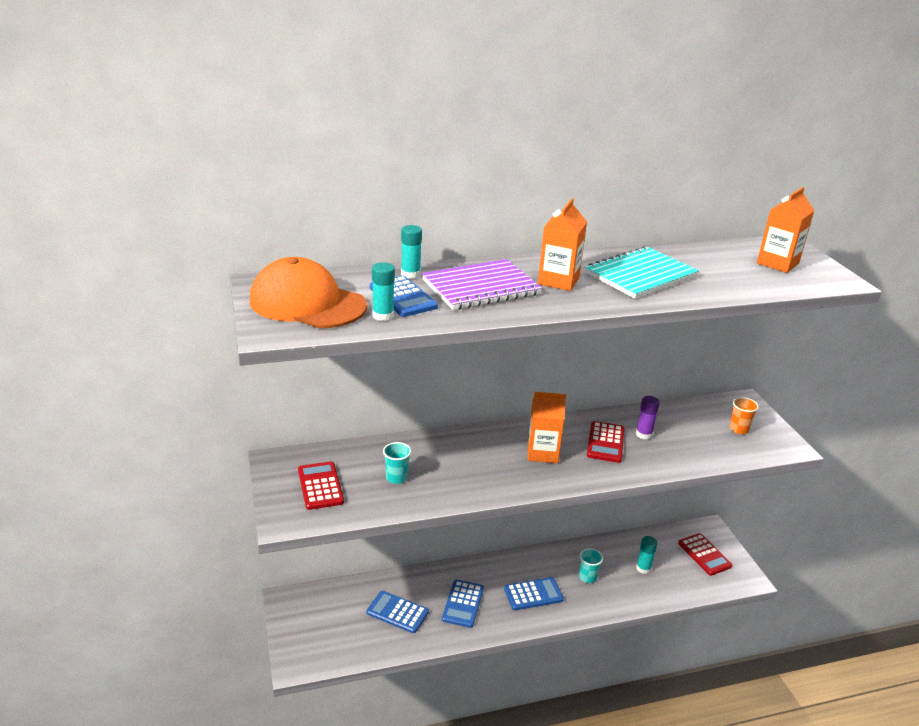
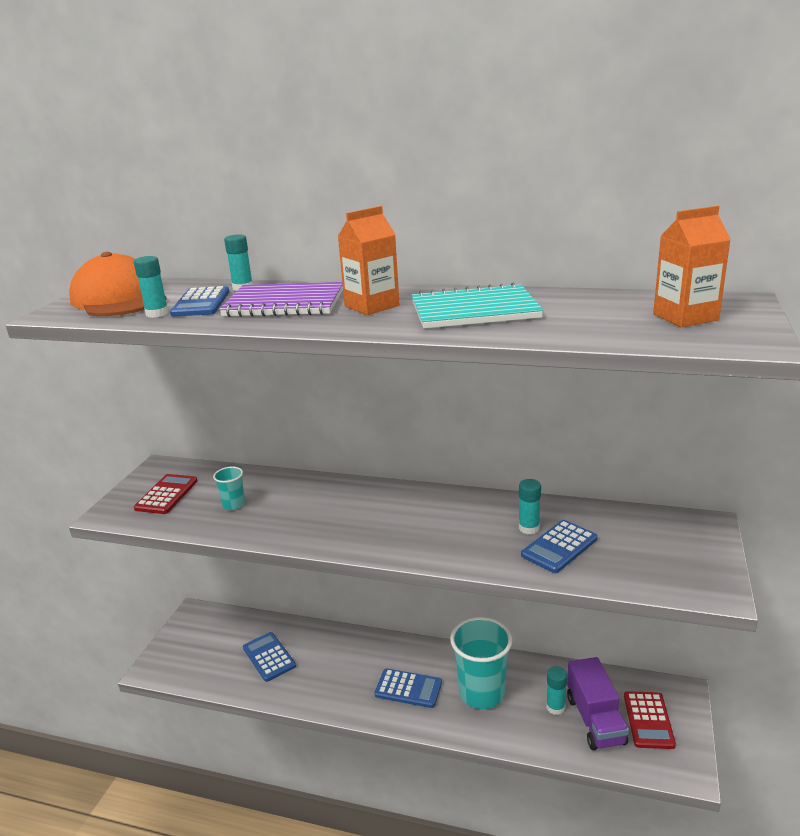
camera: 35 degrees right, 5 degrees down
blue calculator [442,580,484,628] -> blue calculator moved to [521,520,598,573]
orange carton [528,392,566,463] -> none
turquoise cup [579,548,603,583] -> turquoise cup [450,617,513,709], size x2.14
red calculator [587,421,624,463] -> none
purple glue stick [636,396,660,439] -> turquoise glue stick [519,479,541,534]
orange cup [729,397,759,434] -> none
none -> purple truck [567,657,629,750]

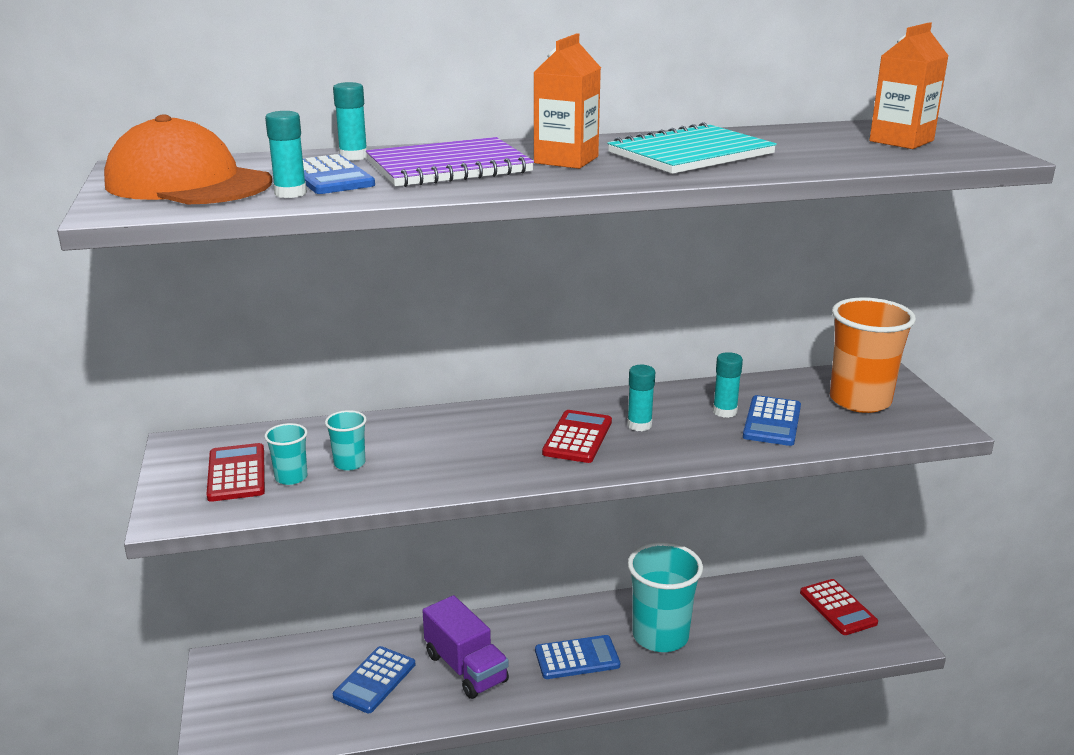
camera: 30 degrees left, 0 degrees up
blue calculator [243,632,296,682] -> blue calculator turned 90 degrees counterclockwise [333,646,415,713]
turquoise glue stick [546,666,567,715] -> turquoise glue stick moved to [627,365,655,431]
purple truck [567,657,629,750] -> purple truck moved to [423,595,509,699]
none -> turquoise cup [264,423,308,485]
none -> red calculator [542,410,612,463]
none -> orange cup [830,297,916,413]

